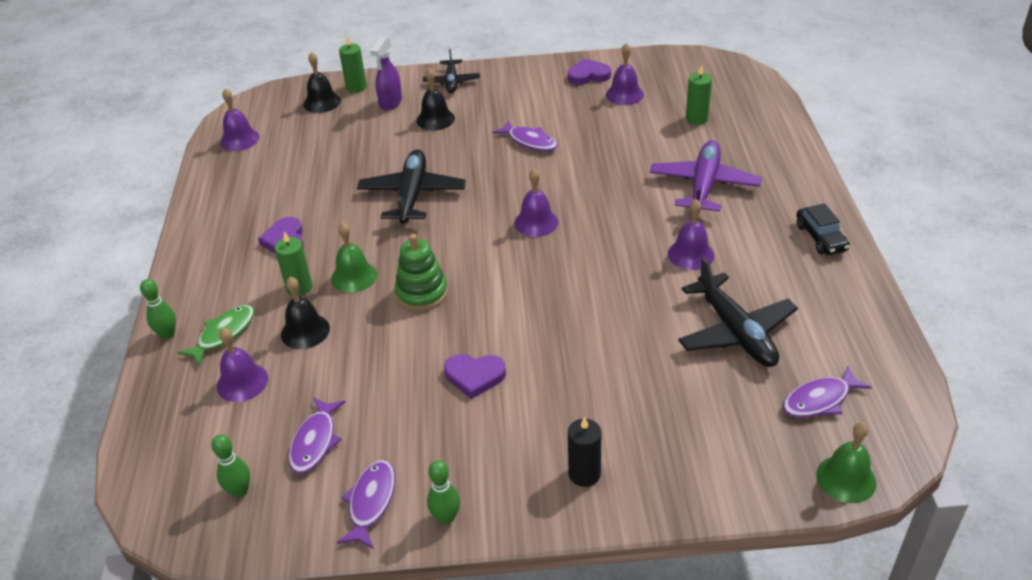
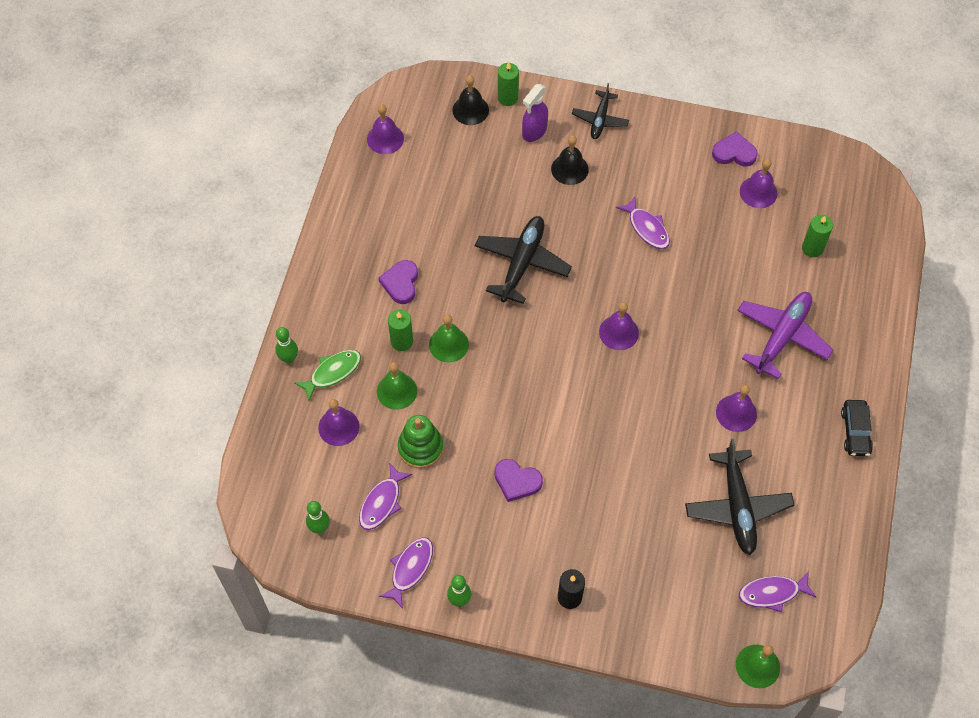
camera: 15 degrees right, 20 degrees up
black bell [281,277,330,349] -> green bell [377,362,417,410]
green stacking toy [395,234,448,311] -> green stacking toy moved to [398,415,444,469]

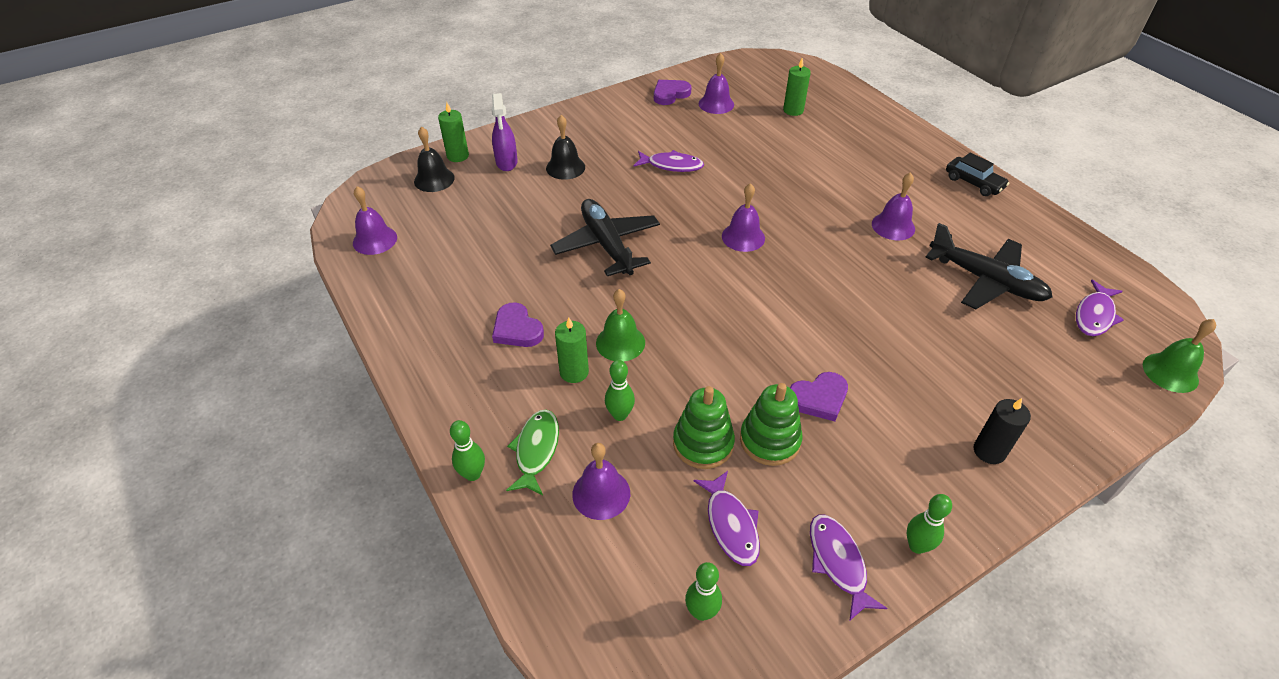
camera: 45 degrees left, 15 degrees down
green bell [377,362,417,410] -> green bowling pin [605,360,635,421]
black plane [572,83,629,139] -> none
purple plane [737,292,834,379] -> none
none -> green stacking toy [740,383,802,466]

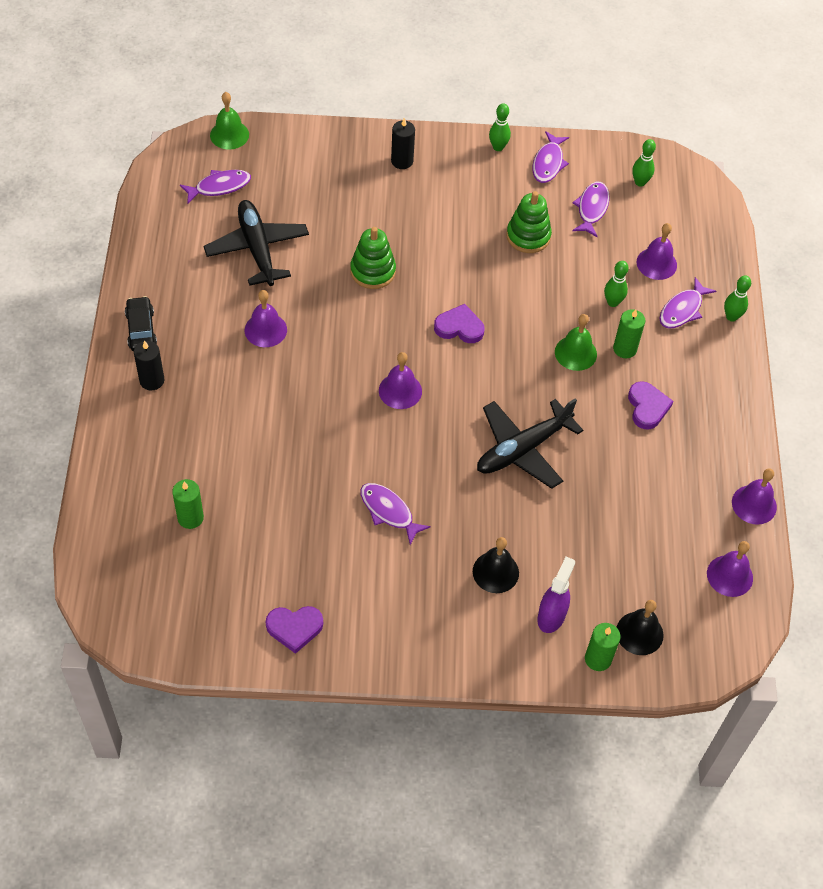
camera: 150 degrees left, 10 degrees up
green fish [506,410,559,495] -> purple fish [659,277,716,328]
black plane [550,199,660,276] -> black plane turned 45 degrees clockwise [477,398,583,489]
green stacking toy [673,386,735,469] -> green stacking toy moved to [350,227,396,289]
purple bell [699,53,734,114] -> purple bell moved to [732,468,777,525]
purple heart [790,372,848,421] -> purple heart moved to [434,304,484,343]
none -> black candle [134,341,164,390]

